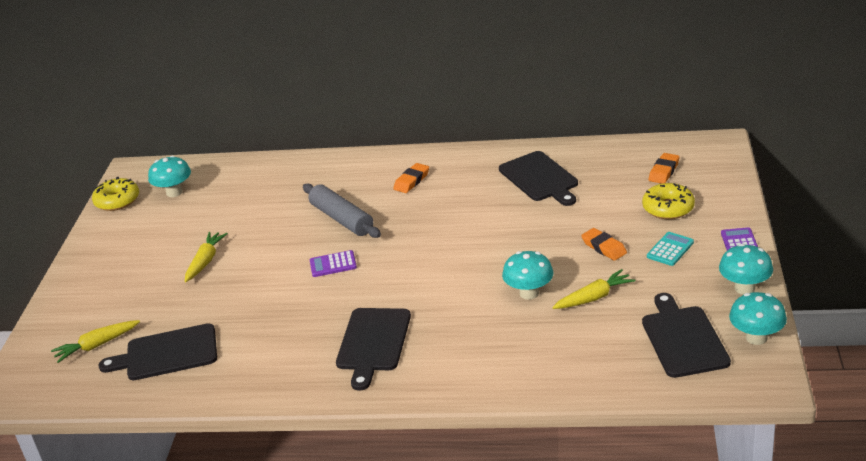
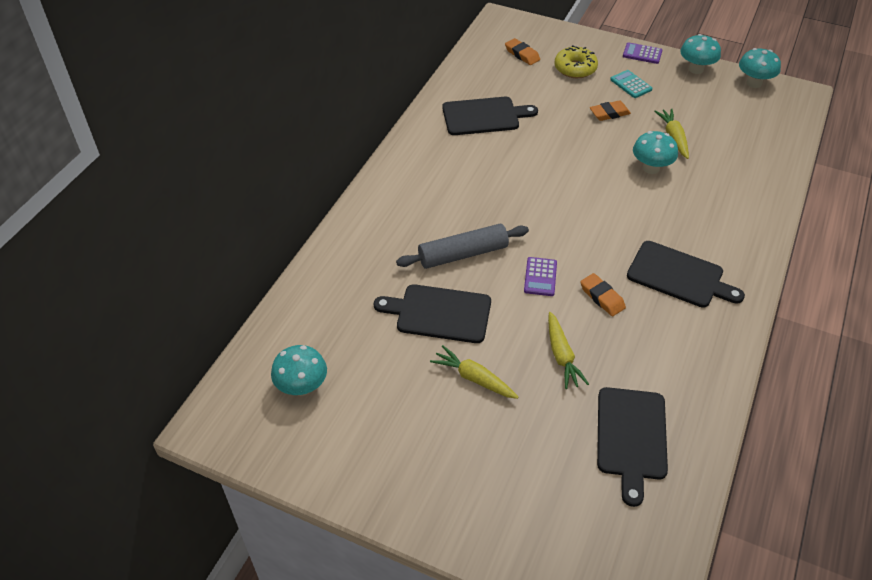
camera: 75 degrees left, 15 degrees up
yellow carrot [51,320,140,363] -> yellow carrot moved to [548,312,589,389]
yellow donut [92,177,139,211] -> none
orange eraser [393,163,429,193] -> orange eraser moved to [580,273,626,316]
black cutting board [642,293,731,378] -> black cutting board moved to [374,284,491,343]

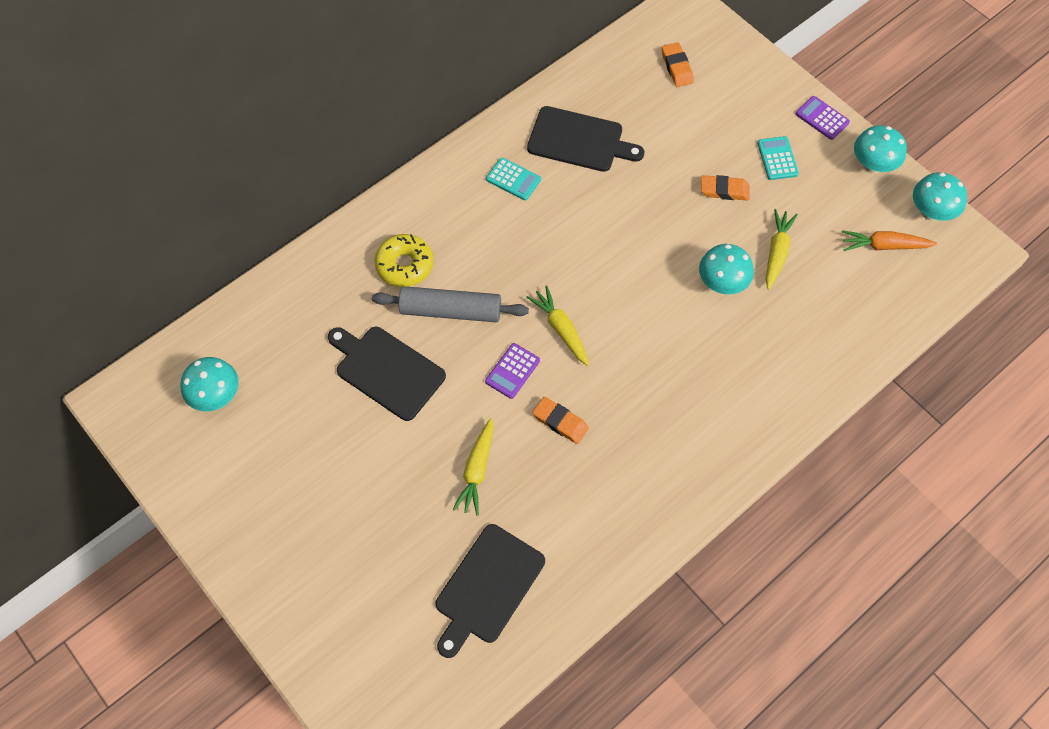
camera: 25 degrees right, 15 degrees up
yellow carrot [430,345,519,399] -> yellow carrot moved to [526,286,589,366]
yellow donut [555,45,598,78] -> yellow donut moved to [375,234,433,287]
orange eraser [580,273,626,316] -> orange eraser turned 45 degrees counterclockwise [533,397,589,444]
black cutting board [627,241,745,308] -> none
none -> turquoise calculator [486,158,541,200]
none -> orange carrot [842,230,937,251]

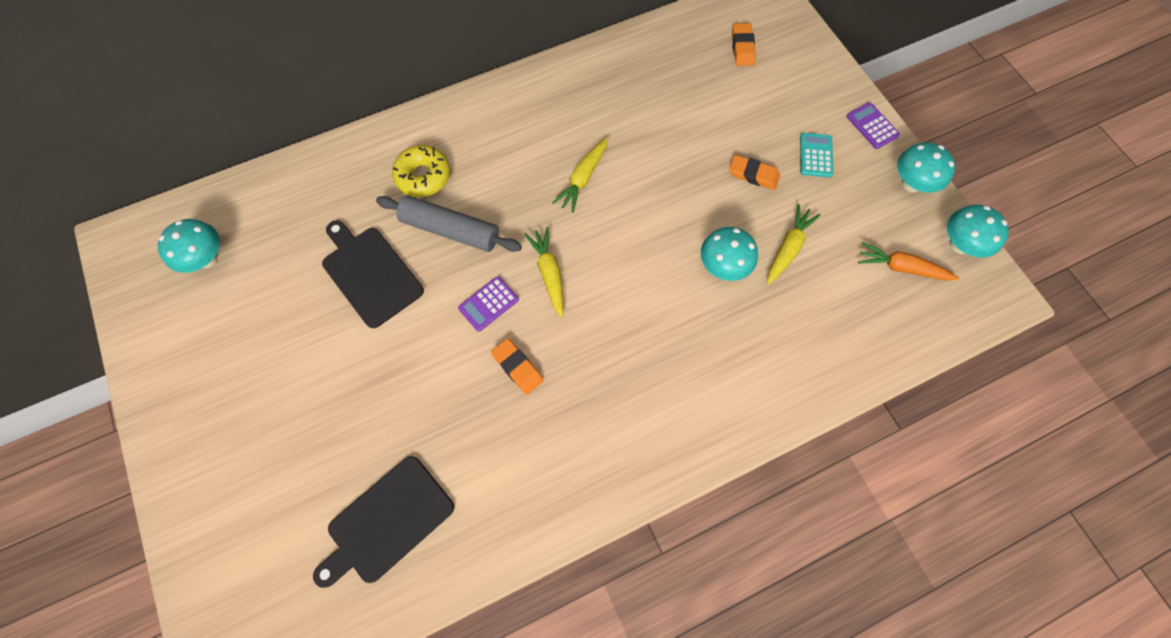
camera: 15 degrees right, 5 degrees up
yellow carrot [452,418,493,516] -> yellow carrot moved to [552,138,608,213]
turquoise calculator [486,158,541,200] -> none
black cutting board [527,106,644,172] -> none

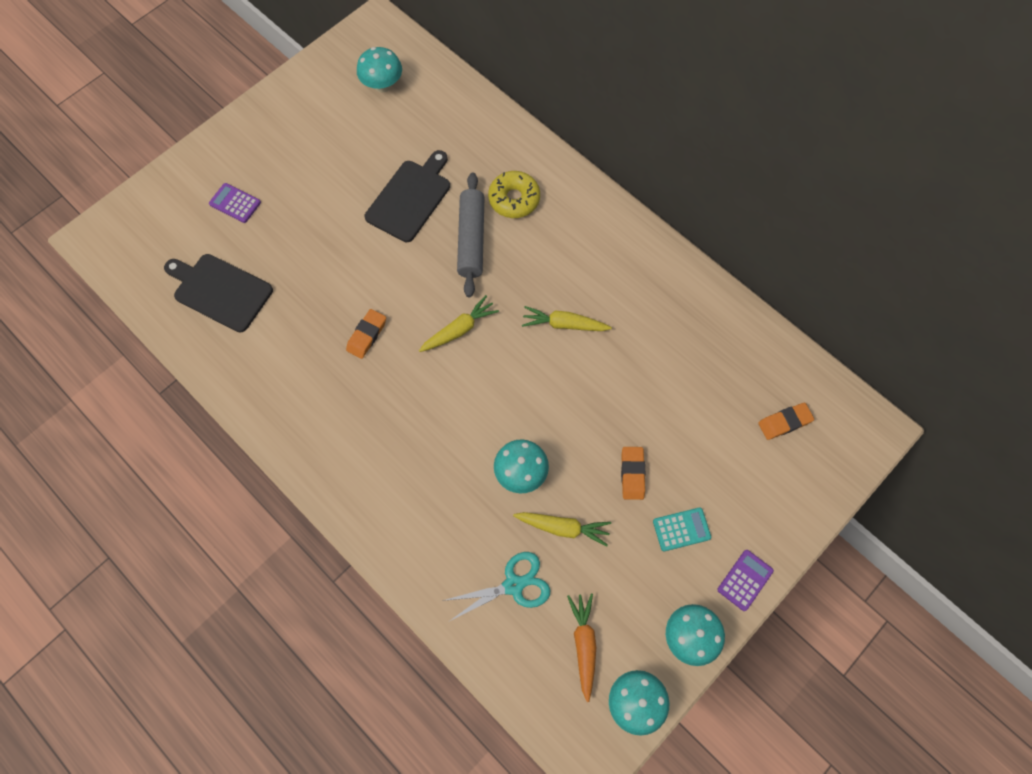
camera: 70 degrees right, 0 degrees up
purple calculator [458,276,519,332] -> purple calculator moved to [209,183,261,223]
none -> turquoise scissors [442,552,550,621]

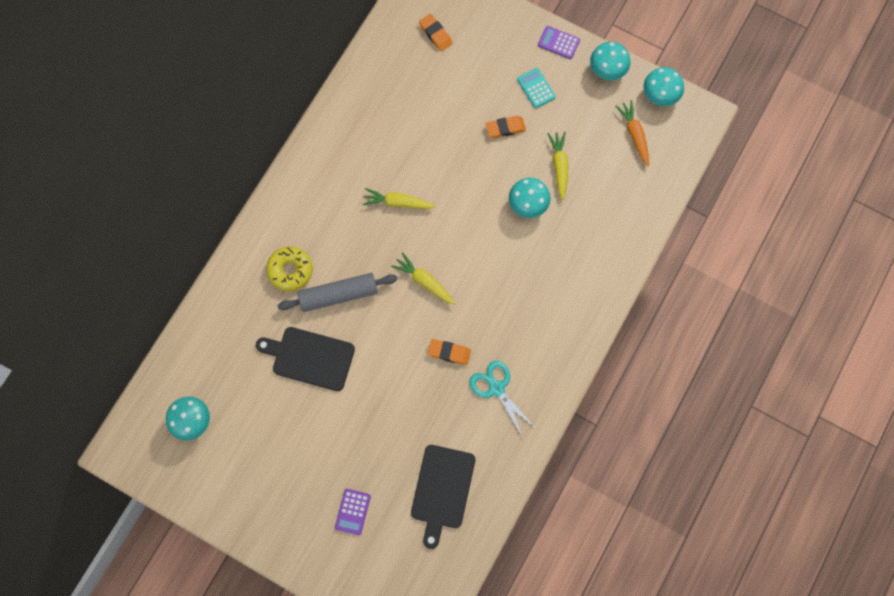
camera: 105 degrees left, 5 degrees up
turquoise scissors [442,552,550,621] -> turquoise scissors moved to [469,360,535,437]
yellow carrot [522,306,612,331] -> yellow carrot turned 105 degrees clockwise [362,188,436,209]
orange carrot [567,594,596,702] -> orange carrot turned 90 degrees clockwise [615,100,649,166]

